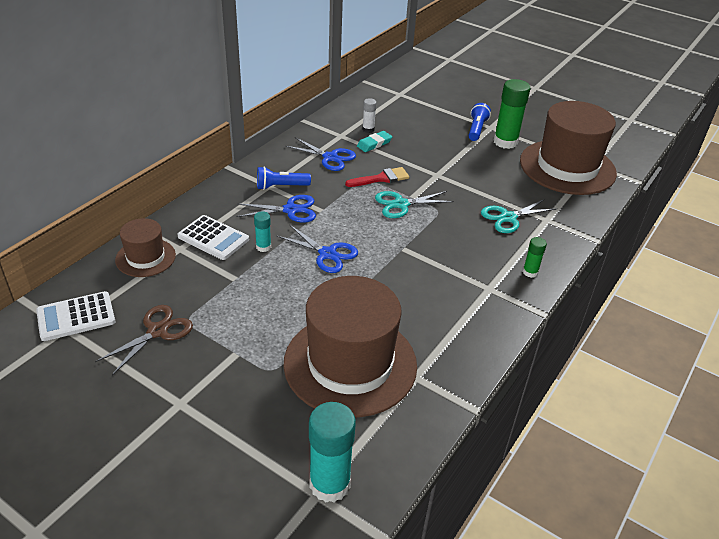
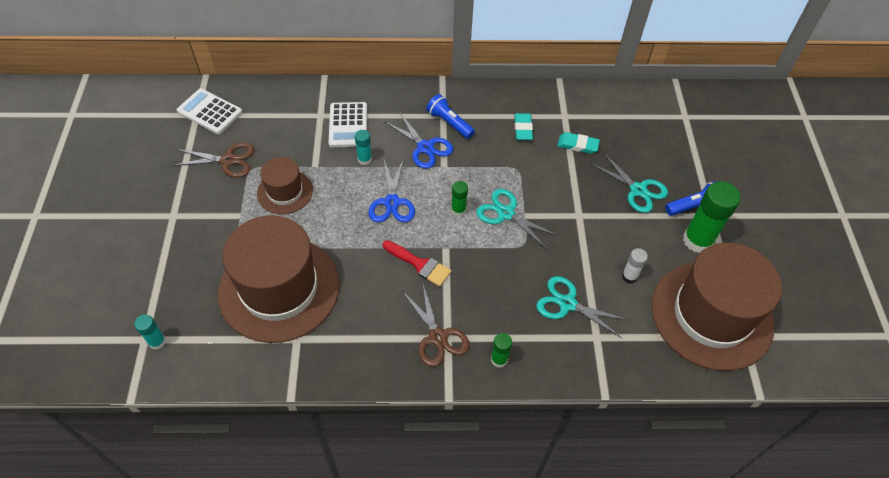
camera: 55 degrees right, 15 degrees up
brown hat [115,218,176,277] -> brown hat moved to [257,157,313,214]
blue scissors [285,137,356,171] -> turquoise eraser [514,113,533,140]
turquoise glue stick [309,402,356,502] -> turquoise glue stick [134,314,166,350], size x0.51
red brush [345,167,409,187] -> red brush moved to [383,240,452,287]
white glue stick [362,98,377,133] -> white glue stick moved to [622,248,648,283]
none -> brown scissors [402,285,470,367]
none -> green glue stick [451,181,468,216]
none -> turquoise scissors [590,152,668,213]

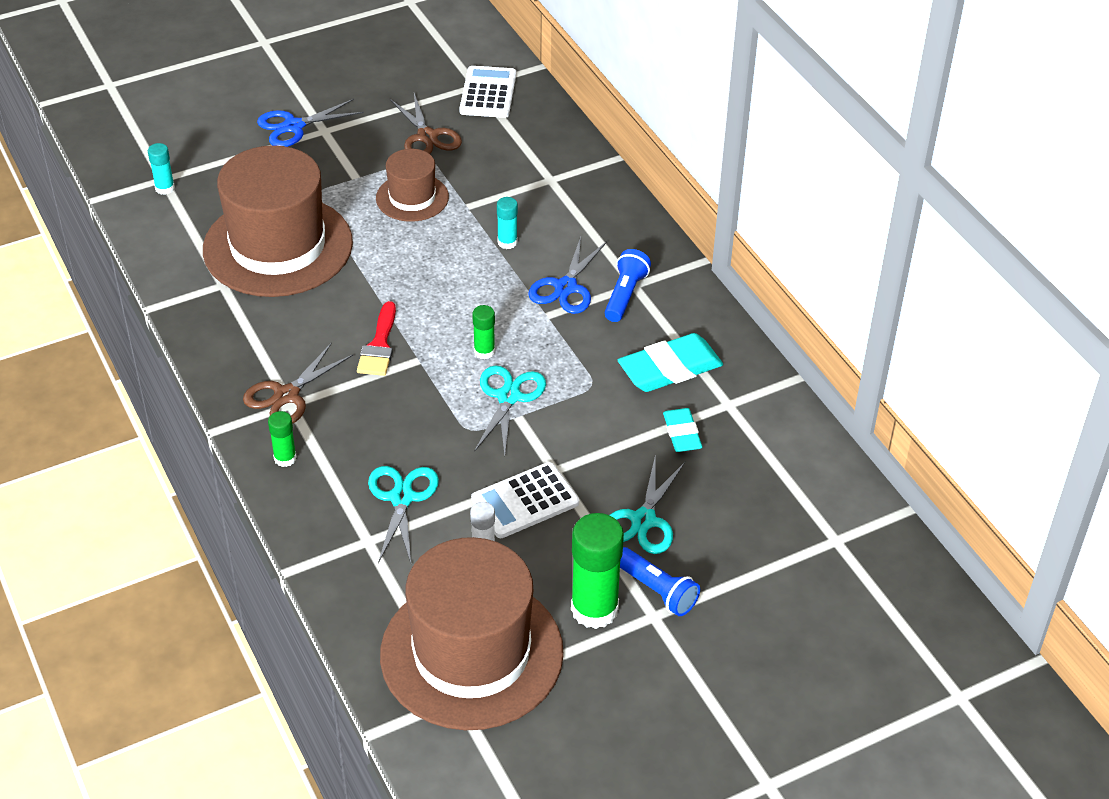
camera: 65 degrees right, 10 degrees down
white calculator [329,102,367,147] -> white calculator moved to [471,462,579,538]
blue scissors [368,158,415,222] -> blue scissors moved to [257,99,364,147]
turquoise eraser [514,113,533,140] -> turquoise eraser [618,333,723,392], size x1.68

